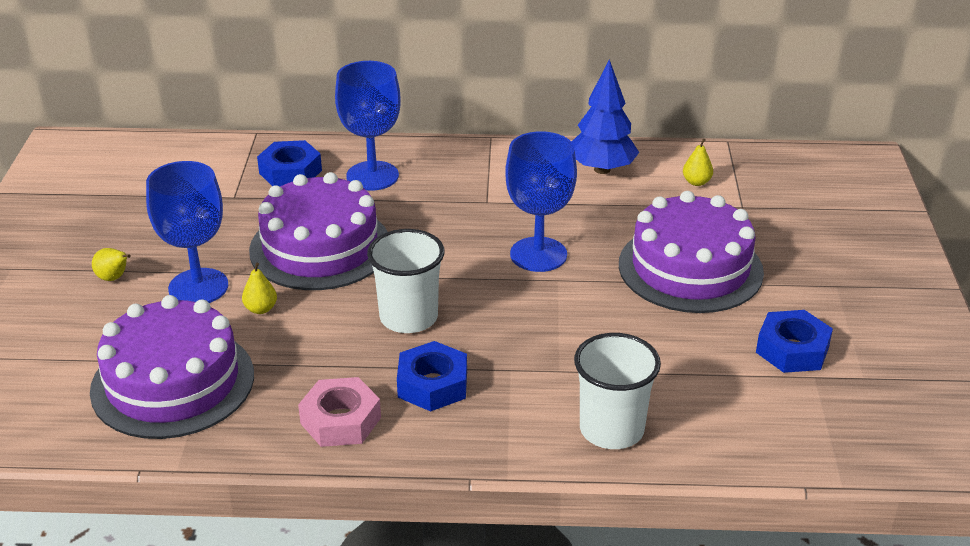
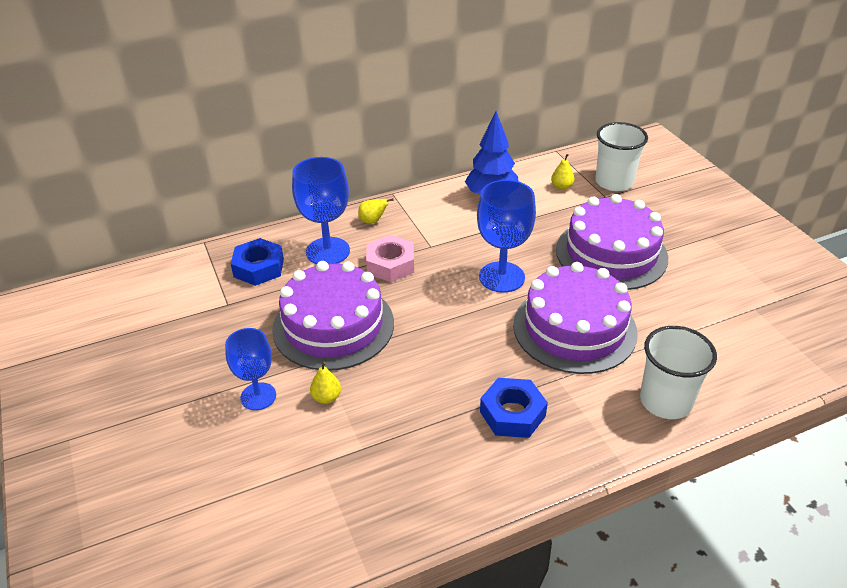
camera: 25 degrees left, 5 degrees up
purple cake [90,295,254,439] -> purple cake moved to [513,262,638,374]
yellow pear [92,248,131,281] -> yellow pear moved to [358,198,394,224]
blue goblet [146,161,228,303] -> blue goblet [225,328,276,410], size x0.66
pink nut [298,377,381,447] -> pink nut moved to [366,235,414,282]
white cup [367,229,445,333] -> white cup moved to [595,122,648,191]
blue nut [756,310,833,373] -> none

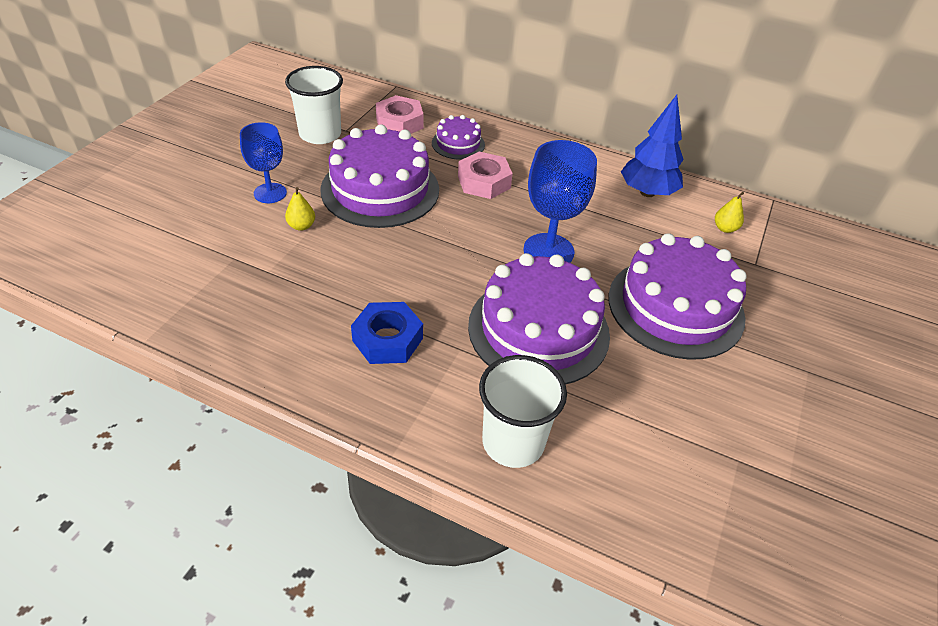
camera: 45 degrees right, 5 degrees up
blue nut [231,238,284,286] -> pink nut [376,95,424,134]
blue goblet [292,157,350,264] -> purple cake [432,115,485,160]
yellow pear [358,198,394,224] -> none
white cup [595,122,648,191] -> white cup moved to [285,66,343,144]

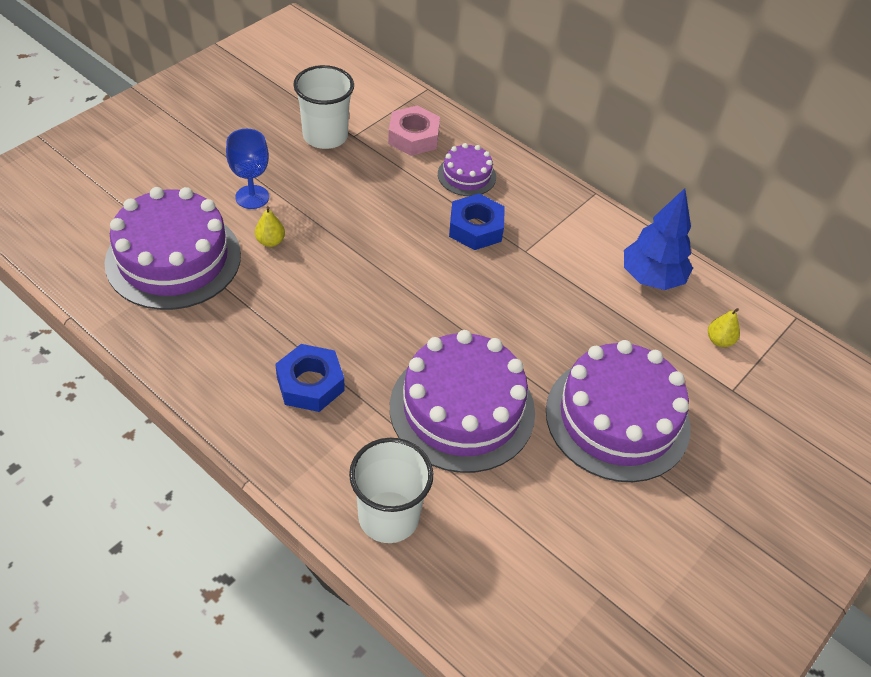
camera: 15 degrees right, 5 degrees up
purple cake [320,124,439,228] -> purple cake moved to [105,187,241,310]
pink nut [458,152,513,199] -> blue nut [449,194,505,250]
blue goblet [523,140,597,263] -> none

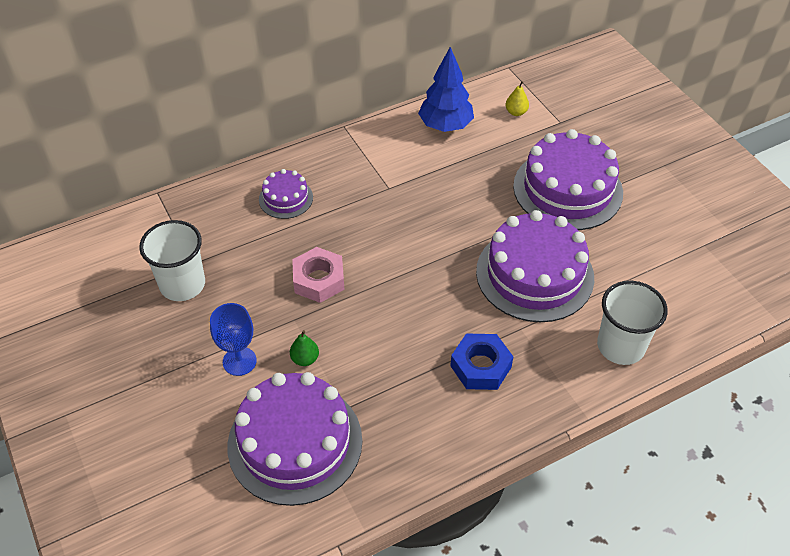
camera: 65 degrees left, 0 degrees up
yellow pear [255,206,285,247] -> green pear [290,330,319,366]
pink nut [388,106,440,156] -> pink nut moved to [292,247,344,303]
blue nut [449,194,505,250] -> none

